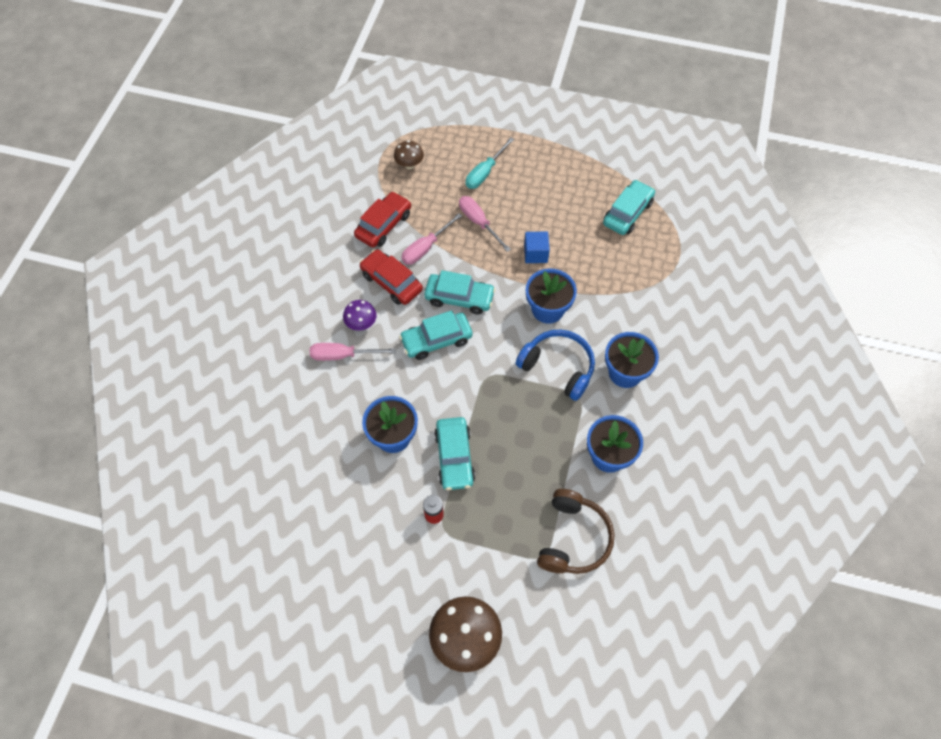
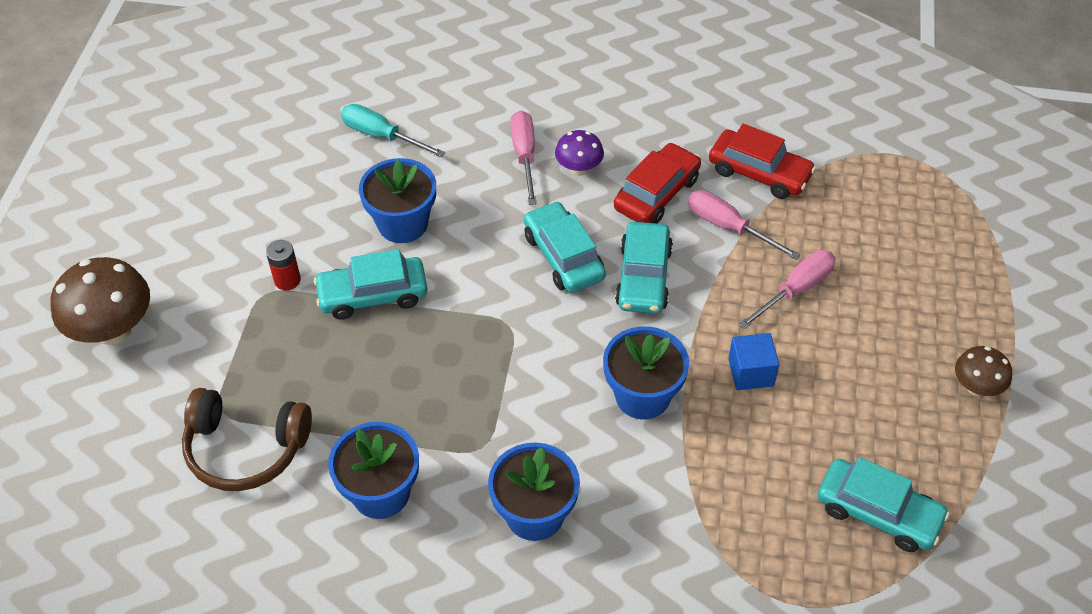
camera: 85 degrees right, 10 degrees down
brown mushroom [394,140,424,169] -> brown mushroom moved to [955,346,1012,396]
turquoise screwdriver [466,137,514,189] -> turquoise screwdriver moved to [341,104,445,157]
blue headphones [516,330,595,401] -> none

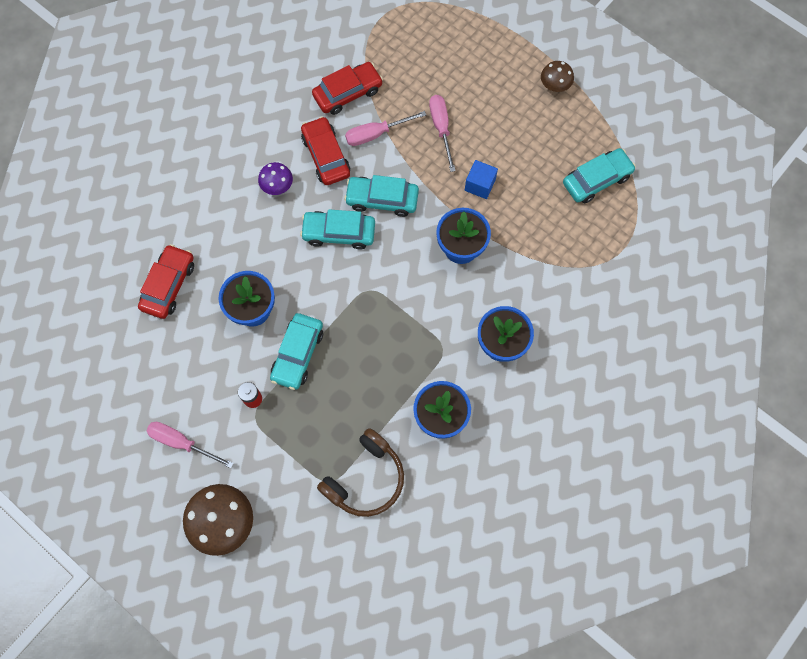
camera: 60 degrees left, 20 degrees up
turquoise screwdriver [341,104,445,157] -> red car [138,244,194,319]
pink screwdriver [510,111,537,205] -> pink screwdriver moved to [146,422,234,468]
turquoise car [615,222,673,314] -> turquoise car turned 150 degrees clockwise [344,175,419,217]

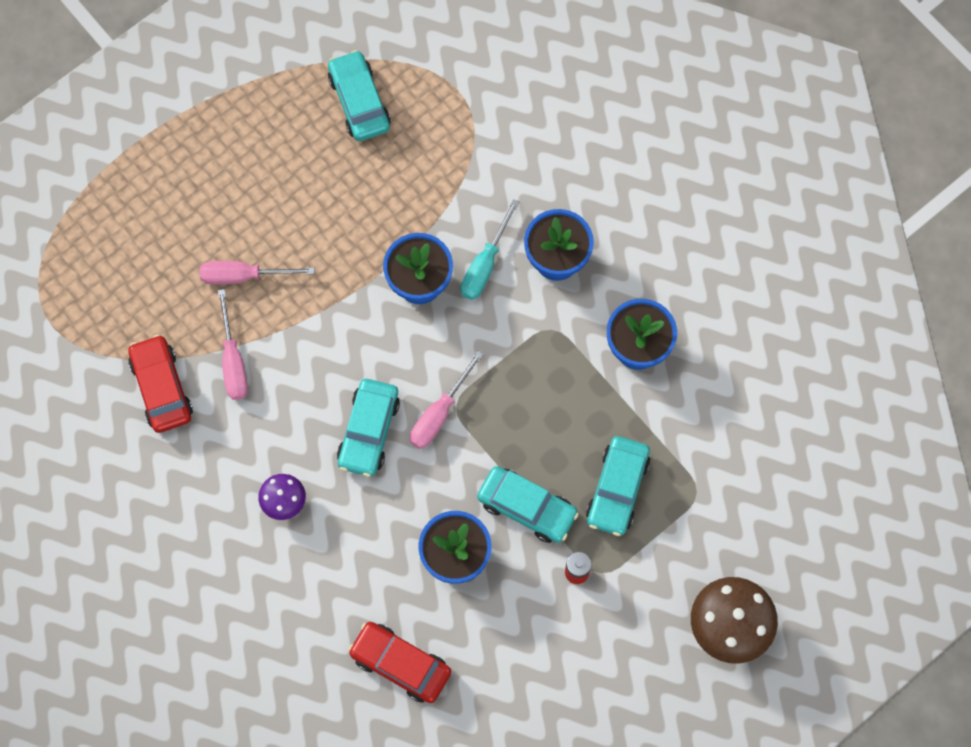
camera: 80 degrees left, 0 degrees up
pink screwdriver [146,422,234,468] -> pink screwdriver moved to [410,351,484,449]
red car [301,116,350,185] -> none
brown headphones [317,428,404,517] -> none
turquoise car [344,175,419,217] -> turquoise car moved to [586,436,650,536]
blue cube [465,160,498,199] -> none
brown mushroom [541,61,574,92] -> none
none -> turquoise screwdriver [461,199,519,300]

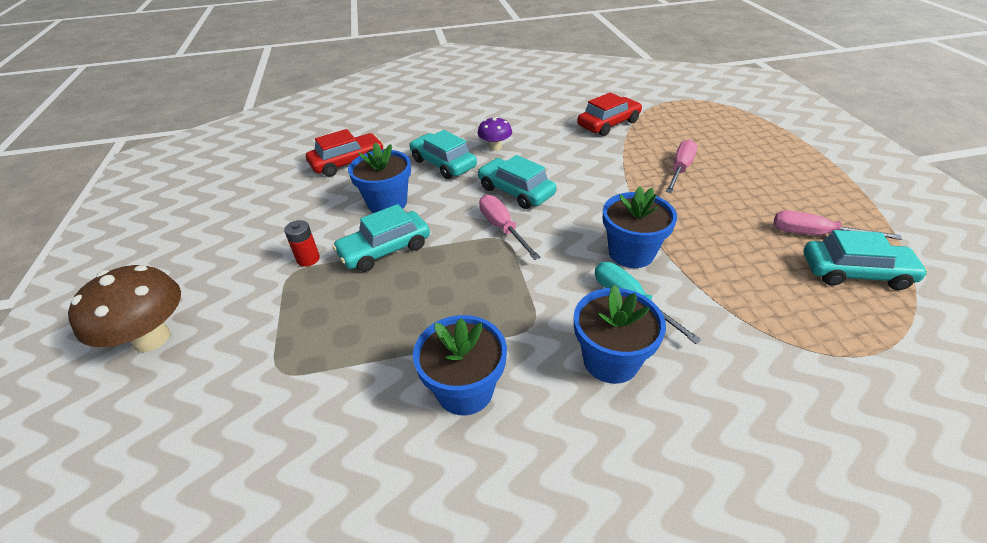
camera: 120 degrees right, 30 degrees down
red car [128,334,193,433] -> red car turned 45 degrees counterclockwise [577,92,642,136]
pink screwdriver [218,289,248,400] -> pink screwdriver moved to [773,210,902,240]
turquoise car [586,436,650,536] -> turquoise car moved to [410,130,477,179]

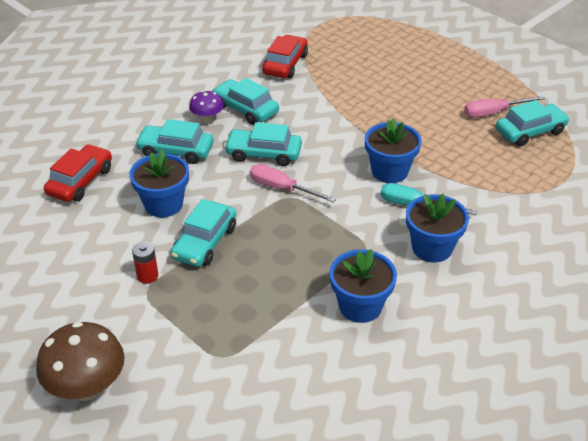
camera: 35 degrees left, 0 degrees up
pink screwdriver [666,140,697,193] -> none
none -> turquoise car [212,78,279,125]

